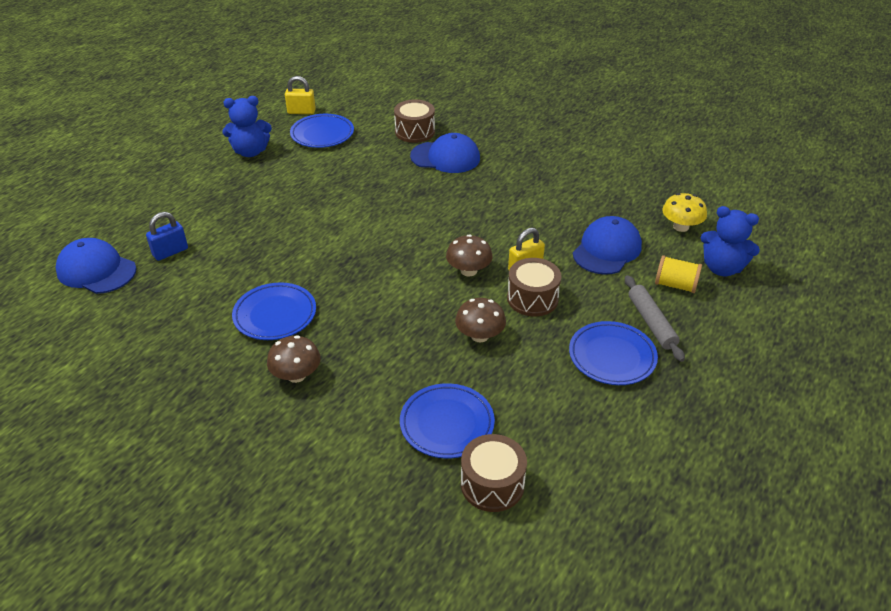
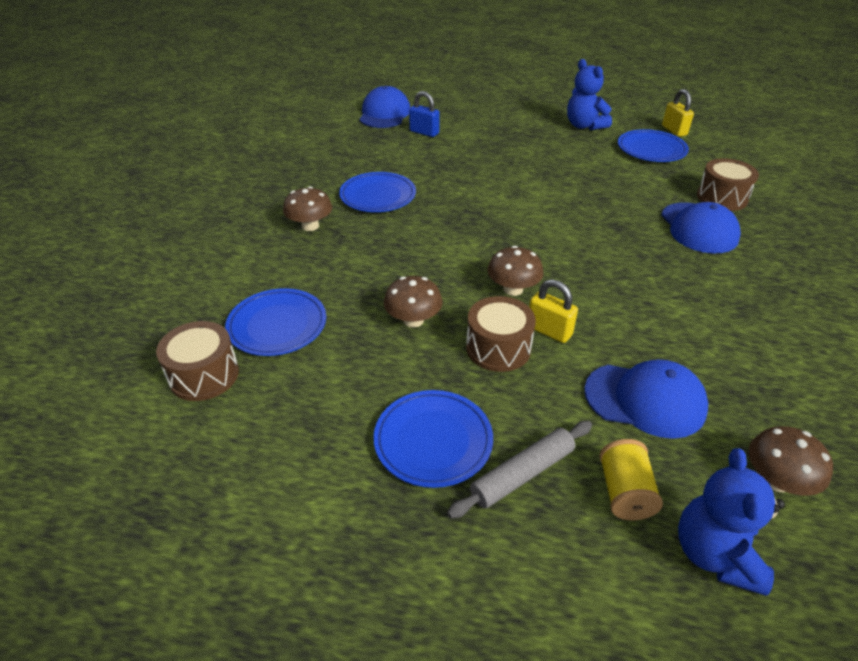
camera: 70 degrees right, 0 degrees up
yellow mushroom [662,193,707,232] -> brown mushroom [748,426,833,496]

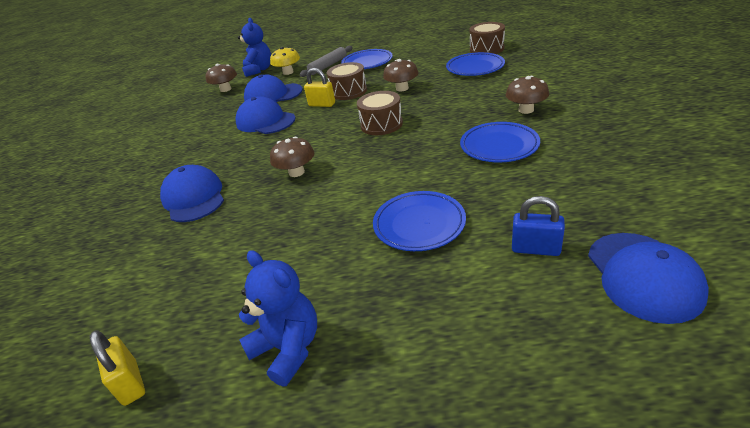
camera: 170 degrees right, 5 degrees down
brown mushroom [488,246,543,296] -> brown mushroom moved to [270,136,314,177]
yellow spool [599,439,663,520] -> yellow mushroom [270,47,300,75]
blue plate [618,129,689,162] -> blue plate moved to [373,191,466,251]
brown drum [697,158,759,211] -> brown drum moved to [357,91,403,135]
none -> blue cap [235,96,296,134]

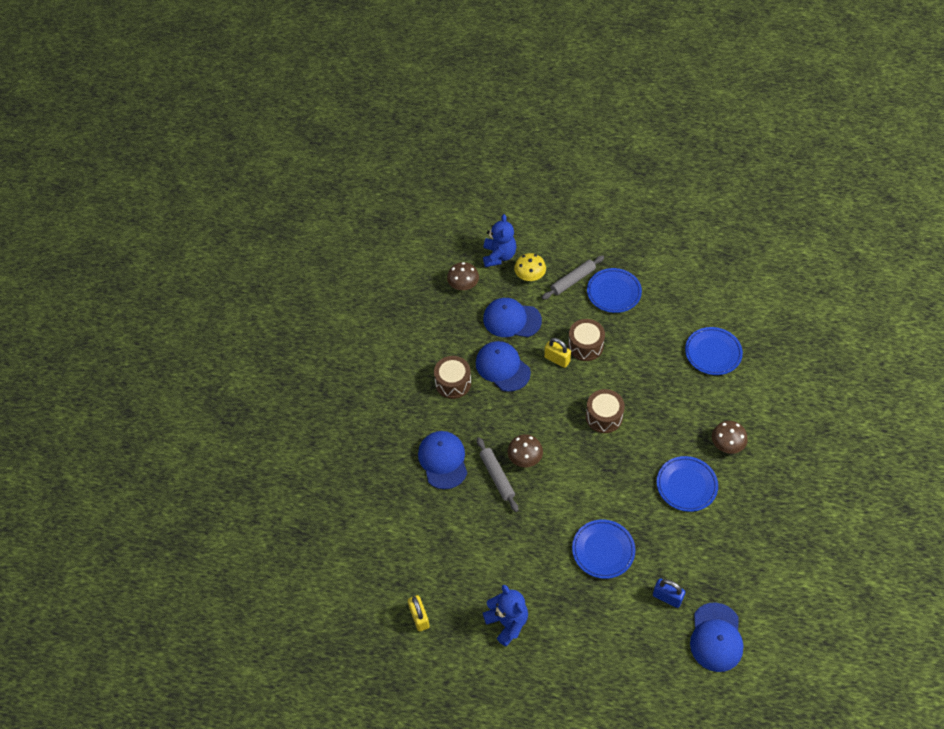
camera: 10 degrees right, 20 degrees up
brown mushroom [383,59,419,91] -> none
brown drum [469,22,505,54] -> brown drum moved to [434,356,471,399]
none -> grey rolling pin [477,437,518,512]

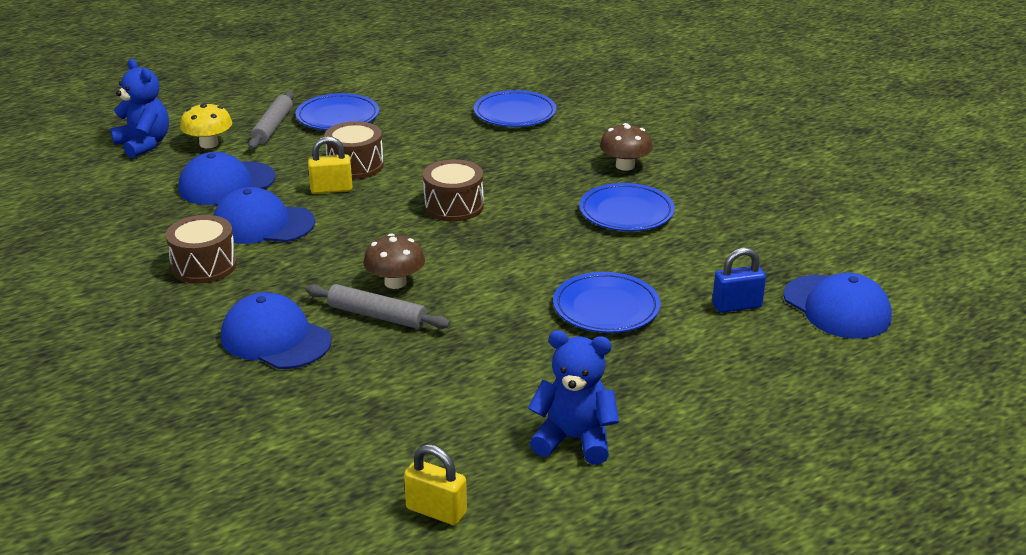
camera: 45 degrees left, 25 degrees down
brown mushroom [447,262,479,290] -> none

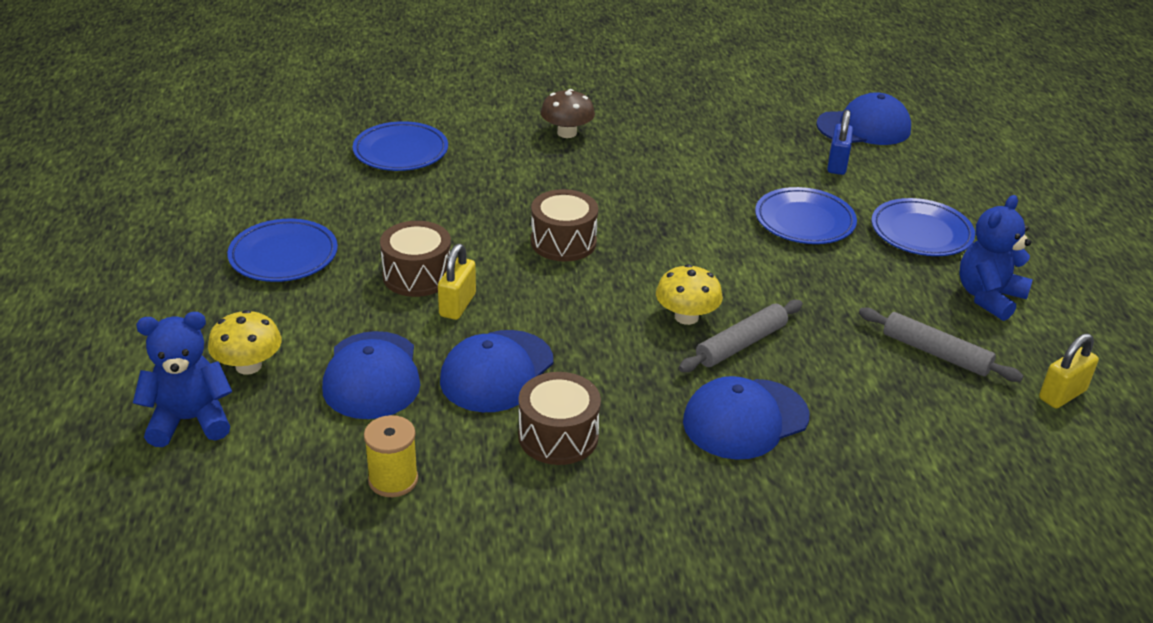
camera: 65 degrees left, 5 degrees up
grey rolling pin [248,91,294,149] -> grey rolling pin moved to [859,308,1023,382]
brown mushroom [363,234,425,289] -> yellow mushroom [656,264,723,325]
blue plate [579,183,675,231] -> blue plate moved to [872,198,975,256]
none -> yellow spool [364,415,418,497]

